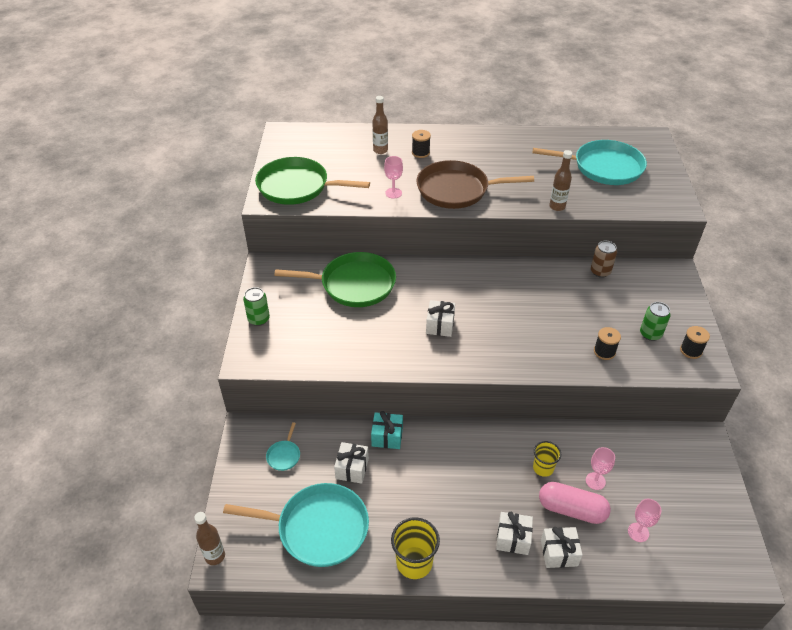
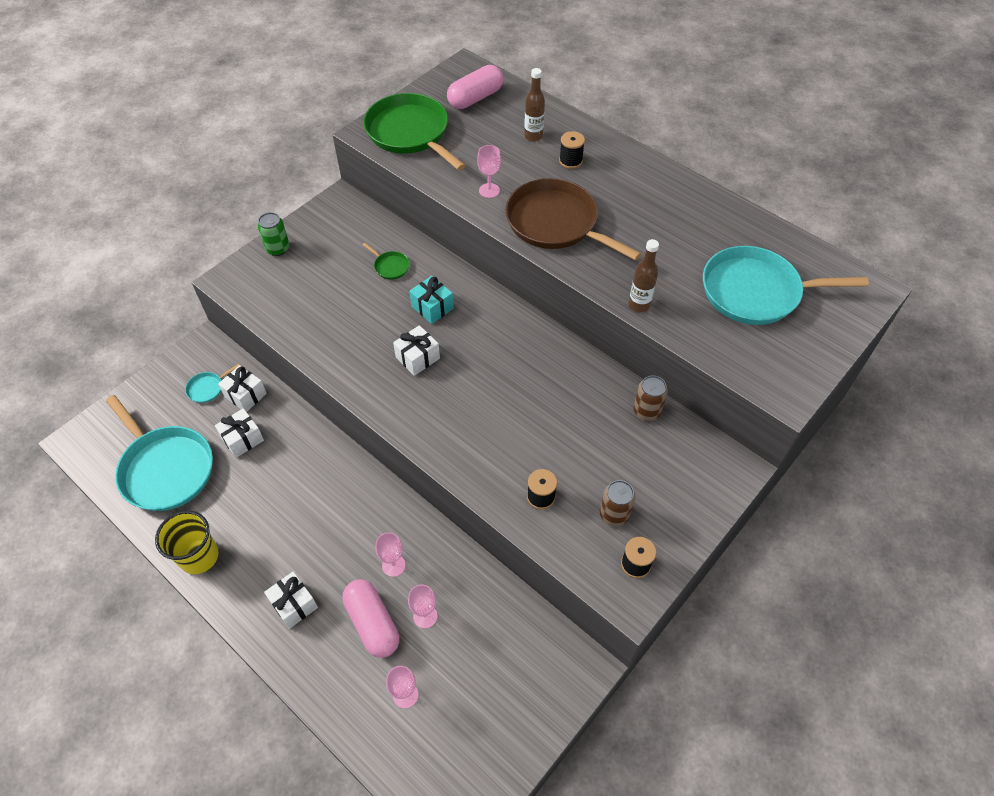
camera: 40 degrees right, 10 degrees up
brown bottle [194,512,225,565] -> none
green pan [274,252,396,307] -> green pan [362,243,410,280], size x0.41
turquoise gift [371,411,403,449] -> turquoise gift moved to [409,276,454,324]
turquoise pan [533,140,647,185] -> turquoise pan turned 135 degrees clockwise [703,246,869,325]
yellow cup [533,441,561,477] -> pink goblet [375,532,406,577]
white gift [541,527,582,568] -> white gift moved to [218,365,267,412]
green can [640,302,671,341] -> brown can [600,480,636,527]
none -> pink capsule [447,65,503,109]

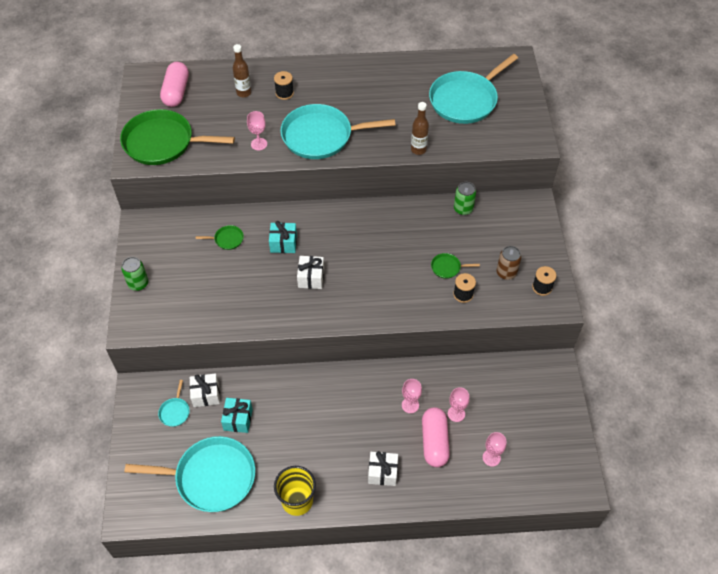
camera: 45 degrees left, 0 degrees up
white gift [215,408,264,458] -> turquoise gift [221,398,253,433]
pink capsule [343,579,399,658] -> pink capsule turned 75 degrees clockwise [422,407,450,467]
brown pan [505,178,641,260] -> turquoise pan [280,104,395,159]
brown can [633,375,668,421] -> green can [454,182,476,215]
none -> green pan [431,253,480,279]

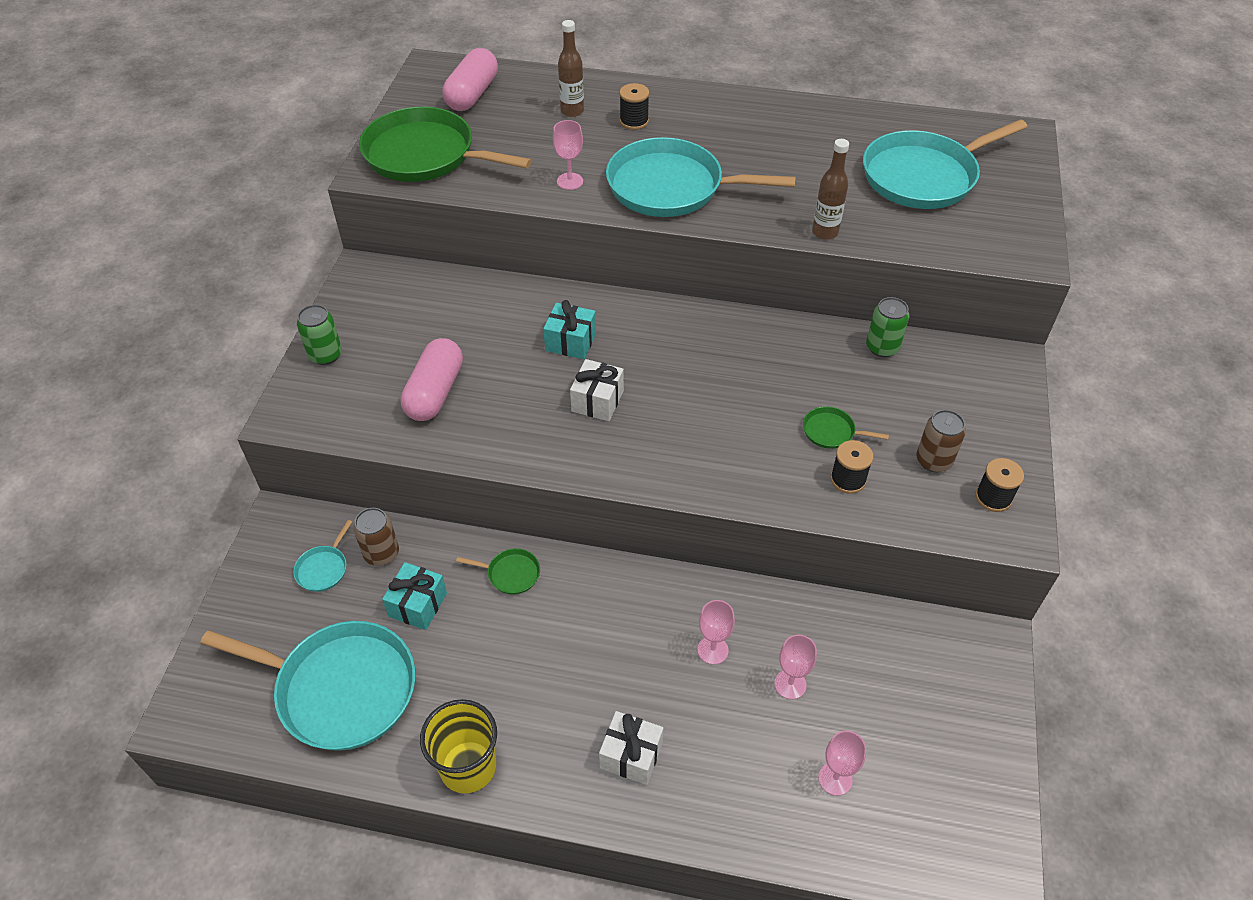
camera: 15 degrees right, 5 degrees down
white gift [190,373,220,407] -> brown can [354,508,399,566]
green pan [196,225,244,250] -> green pan moved to [456,548,540,595]
pink capsule [422,407,450,467] -> pink capsule moved to [400,338,463,421]

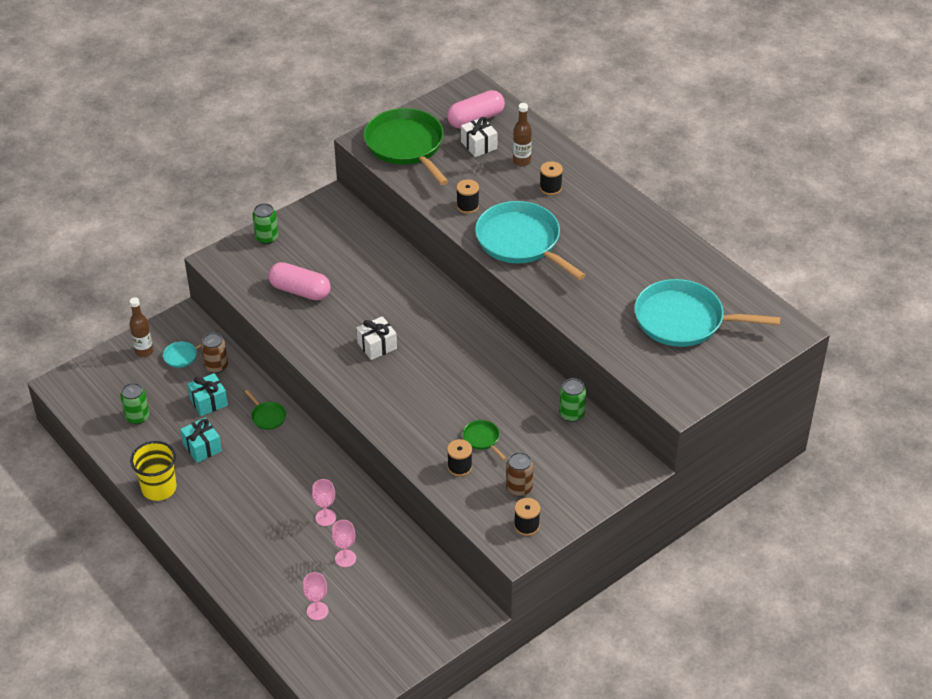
camera: 40 degrees right, 5 degrees down
turquoise pan [200,621,415,751] -> green can [120,383,149,424]
pink capsule [400,338,463,421] -> pink capsule turned 60 degrees clockwise [268,262,330,301]
turquoise gift [543,300,596,359] -> turquoise gift moved to [180,418,222,463]
pink goblet [553,120,583,190] -> black spool [456,179,479,214]
white gift [599,711,663,785] -> white gift moved to [461,117,498,157]
brown bottle [812,139,849,240] -> brown bottle moved to [130,297,153,357]

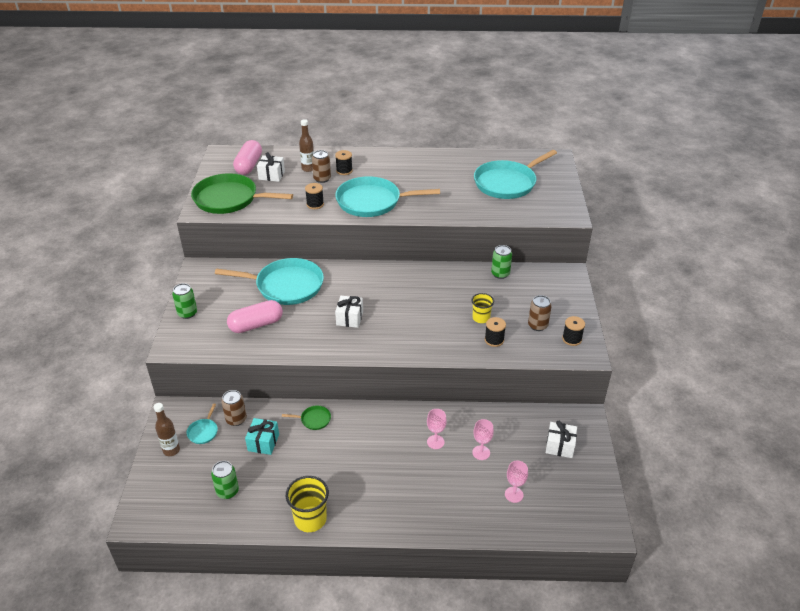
camera: 50 degrees left, 5 degrees down
turquoise gift [180,418,222,463] -> none
green pan [463,420,506,460] -> yellow cup [471,293,494,323]
none -> turquoise pan [215,258,324,305]
none -> brown can [312,150,331,183]
none -> white gift [546,421,577,458]

